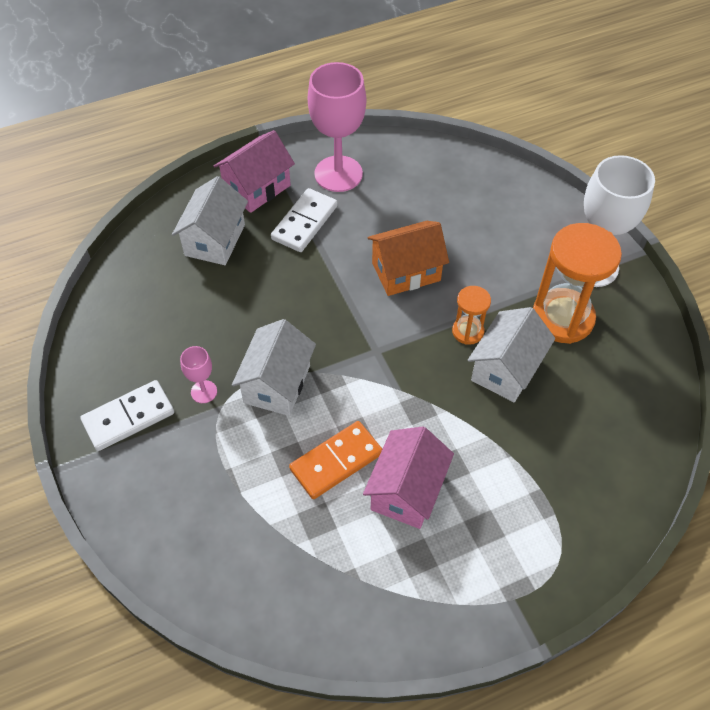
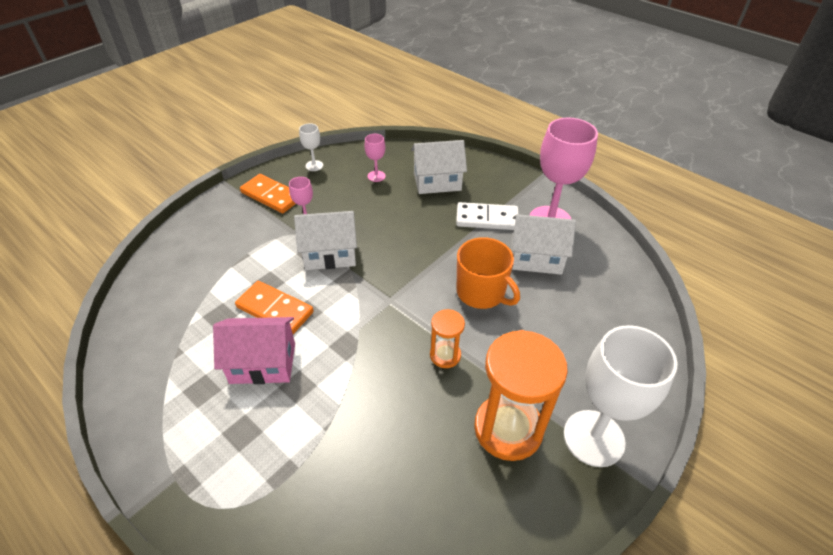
camera: 65 degrees right, 10 degrees down
white domino [80,380,174,451] -> orange domino [240,174,295,213]
pink house [214,130,295,213] -> none
orange house [368,221,449,296] -> orange mug [457,237,520,309]
white house [468,307,555,402] -> white house moved to [512,214,576,275]
none -> white goblet [299,123,323,171]
none -> pink goblet [364,134,386,182]

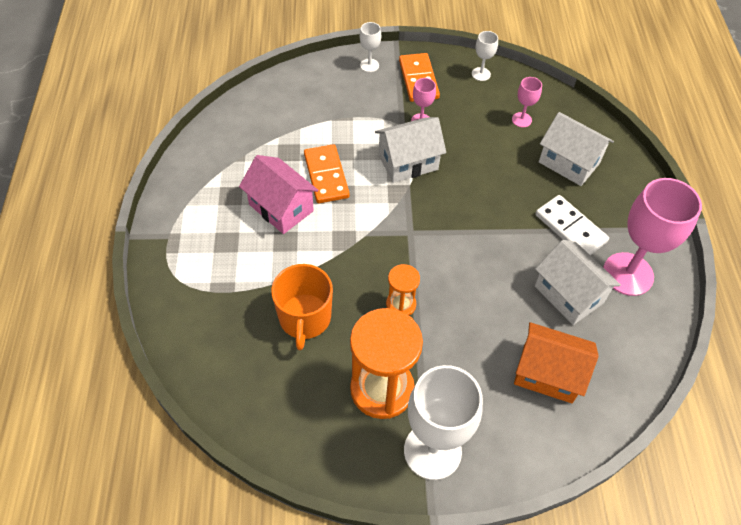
camera: 45 degrees right, 10 degrees up
white house [294,211,357,270] -> white house turned 60 degrees counterclockwise [375,117,446,183]
orange mug [457,237,520,309] -> orange mug moved to [271,264,333,350]
none -> white goblet [360,22,381,72]
none -> orange house [514,322,599,403]

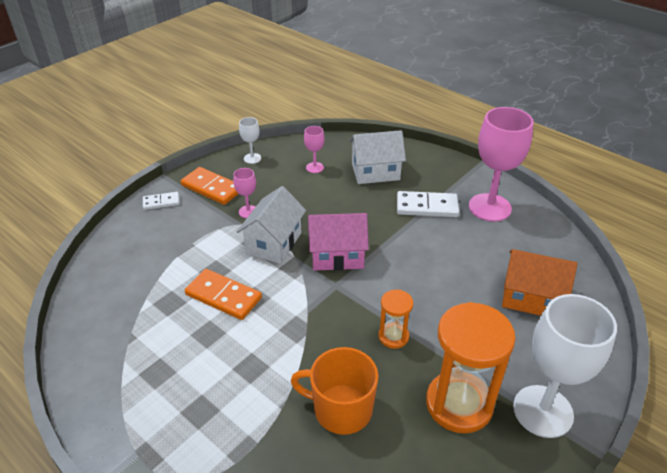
camera: 45 degrees left, 15 degrees down
pink house [239,155,318,234] -> pink house moved to [308,213,369,271]
orange mug [271,264,333,350] -> orange mug turned 150 degrees clockwise [291,347,378,435]
white goblet [360,22,381,72] -> white domino [143,192,180,210]
orange house [514,322,599,403] -> orange house turned 45 degrees clockwise [502,249,578,316]
white house [535,240,621,325] -> none

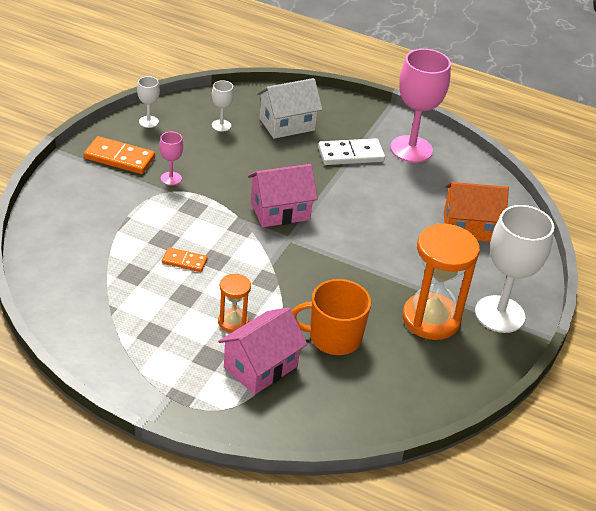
camera: 20 degrees left, 0 degrees up
white domino [143,192,180,210] -> none
orange domino [185,269,262,320] -> orange domino [162,247,208,272], size x0.59
white house [237,186,306,264] -> none
pink goblet [304,126,324,173] -> white goblet [212,80,234,132]
orange hourglass [378,290,414,349] -> orange hourglass moved to [218,273,251,333]
none -> pink house [218,307,308,395]

